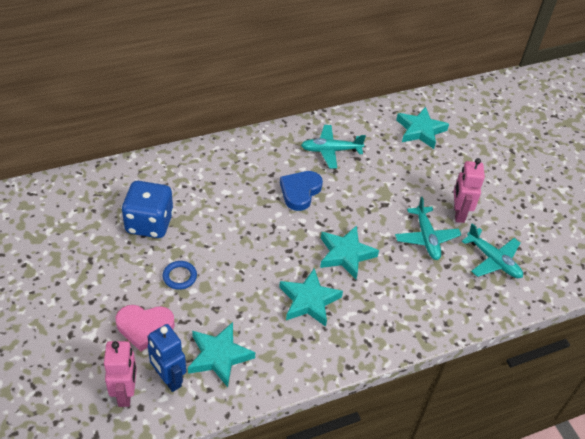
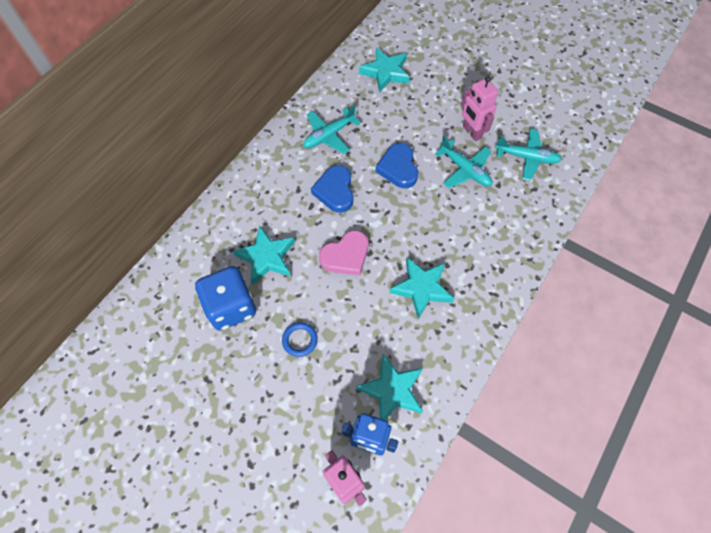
camera: 30 degrees left, 15 degrees up
pink heart [116,305,175,352] -> pink heart moved to [319,230,368,276]
turquoise star [320,226,379,279] -> turquoise star moved to [233,226,295,285]
none -> blue heart [375,143,418,188]

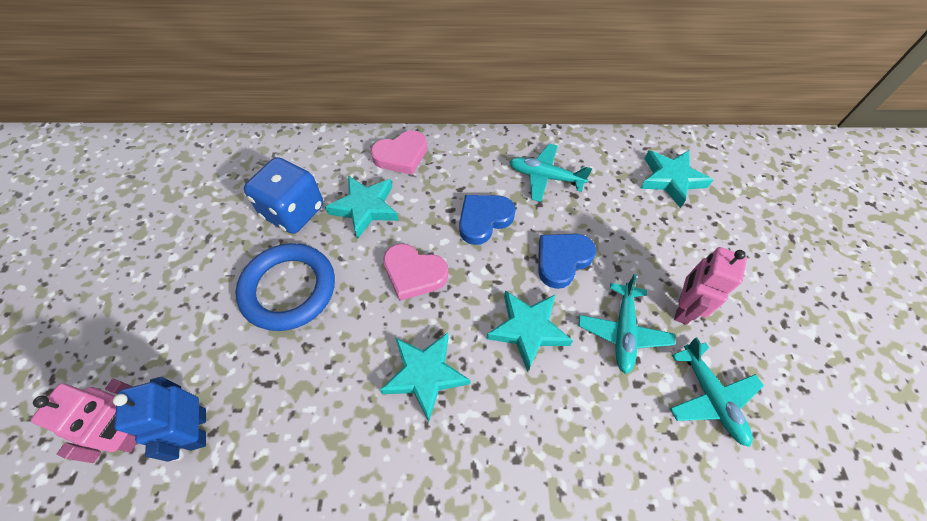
camera: 55 degrees right, 5 degrees down
blue ring [282,322,318,357] -> blue ring [236,243,335,331], size x2.22
turquoise star [357,354,423,420] -> turquoise star moved to [486,290,573,372]
none -> pink heart [371,130,427,175]

